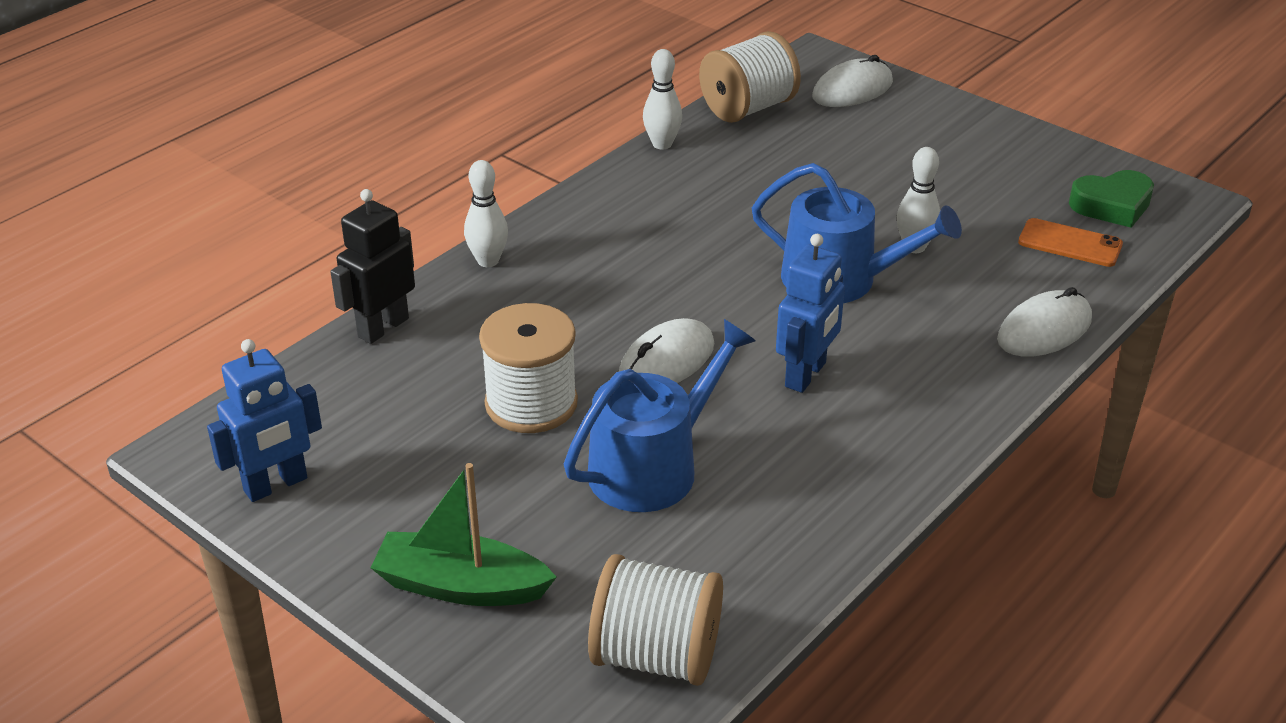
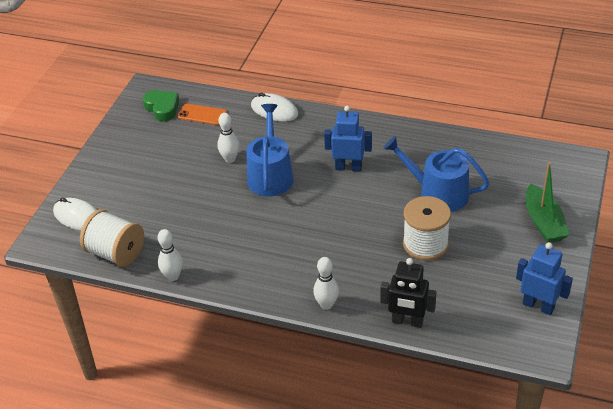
camera: 110 degrees left, 5 degrees up
white spool [588,554,723,686] -> none
white mouse [619,318,714,383] -> none
orange phone [1018,218,1123,267] -> orange phone turned 75 degrees counterclockwise [177,104,227,125]

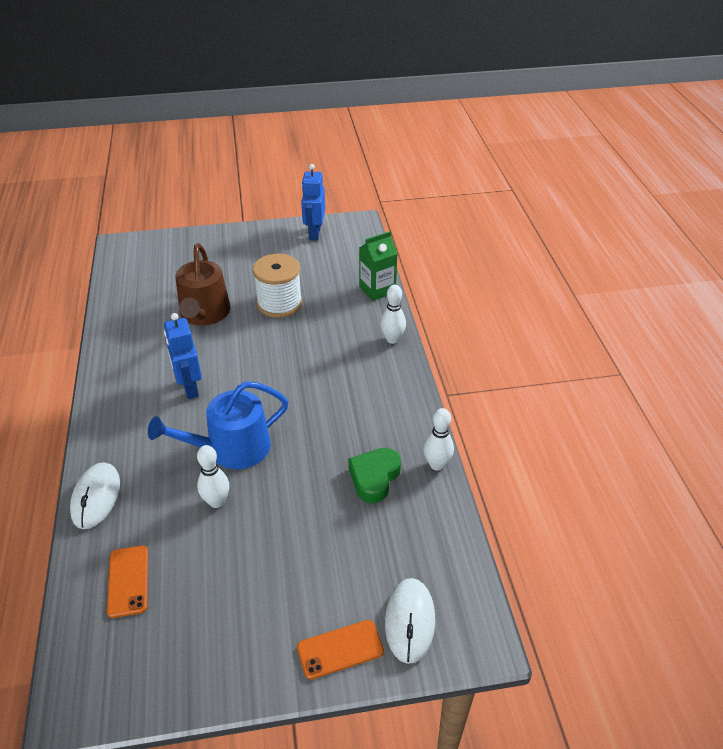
camera: 120 degrees left, 0 degrees up
white spool [80,209,144,267] -> none
green heart [143,90,179,121] -> green heart moved to [348,448,401,503]
black robot [380,258,436,328] -> green carton [359,231,398,301]
blue watering can [383,136,489,212] -> brown watering can [175,243,230,326]
green boat [526,162,569,243] -> none
none -> orange phone [297,620,384,680]

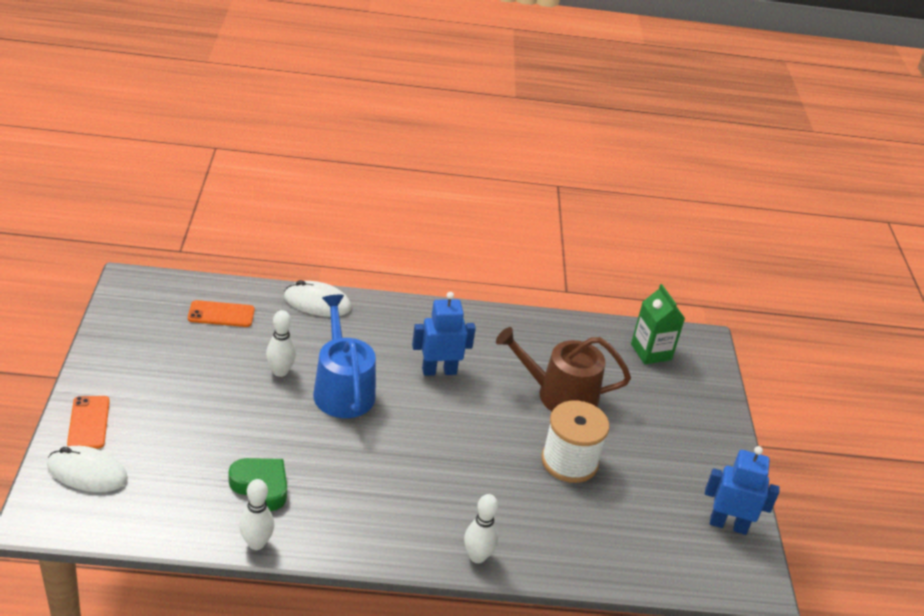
camera: 95 degrees right, 5 degrees down
green carton [359,231,398,301] -> green carton moved to [631,284,685,364]

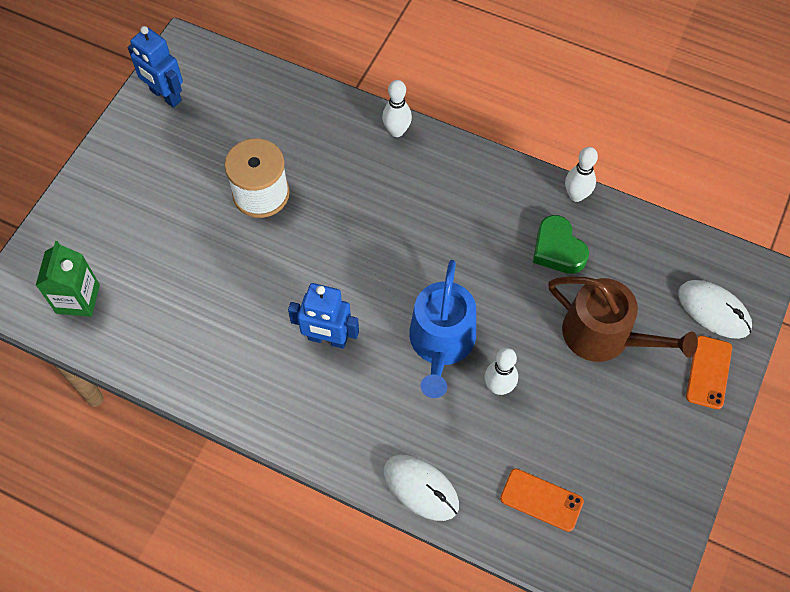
camera: 150 degrees left, 25 degrees up
brown watering can [496,327,631,411] -> brown watering can moved to [548,276,698,362]

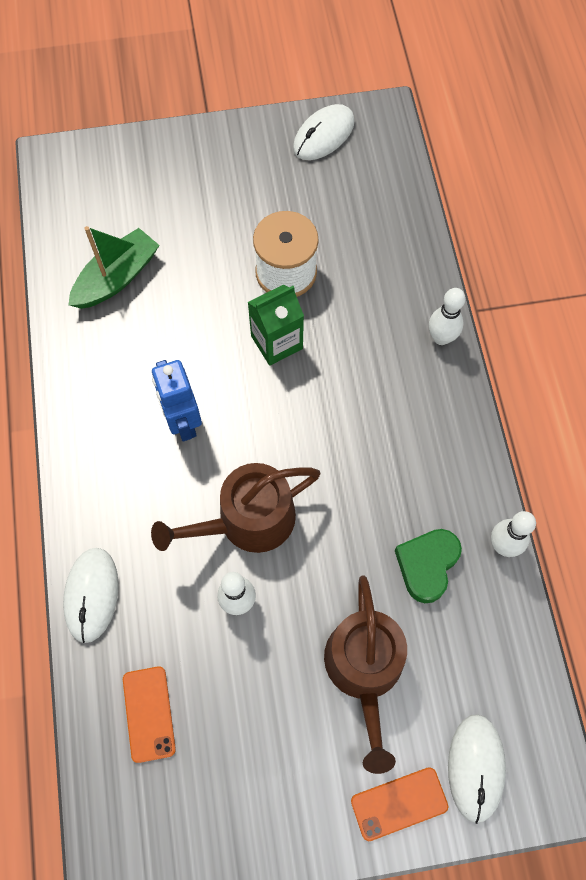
camera: 55 degrees right, 5 degrees up
green carton [36,241,100,317] -> green carton moved to [248,284,304,366]
blue robot [128,26,183,108] -> white mouse [293,104,355,160]
blue watering can [409,260,476,398] -> brown watering can [151,463,320,553]
none -> green boat [69,226,160,309]

